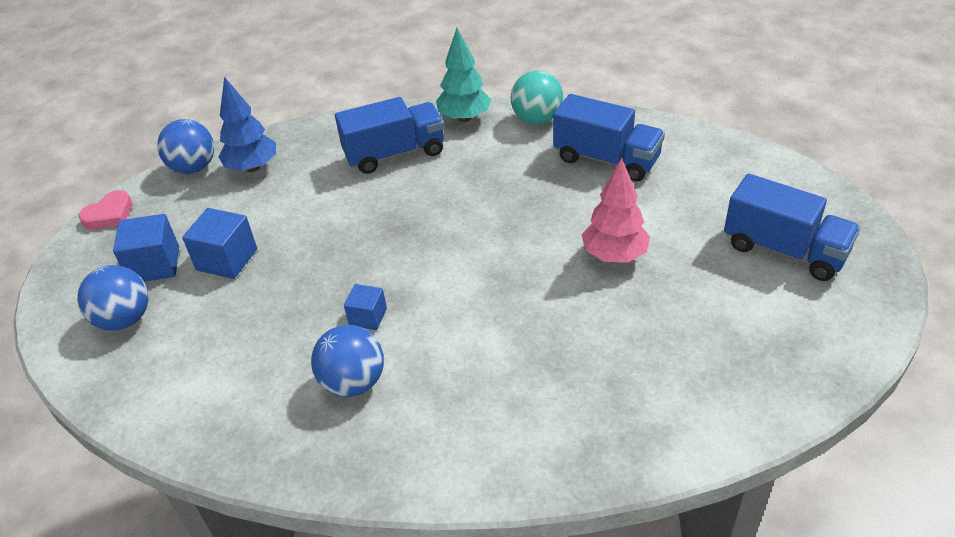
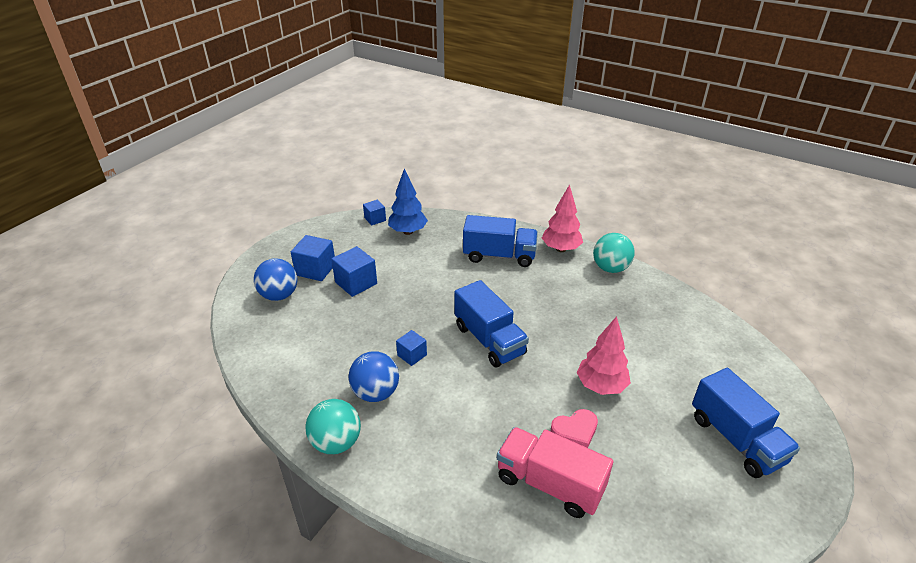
camera: 25 degrees right, 5 degrees down
pink heart [79,190,132,229] -> pink heart moved to [551,409,598,448]
blue ball [157,119,214,174] -> blue cube [363,200,386,225]
turquoise tree [436,28,491,122] -> pink tree [542,184,583,252]
blue truck [553,94,665,182] -> blue truck moved to [454,280,529,368]
none -> turquoise ball [305,399,361,454]
none -> pink truck [497,427,613,518]

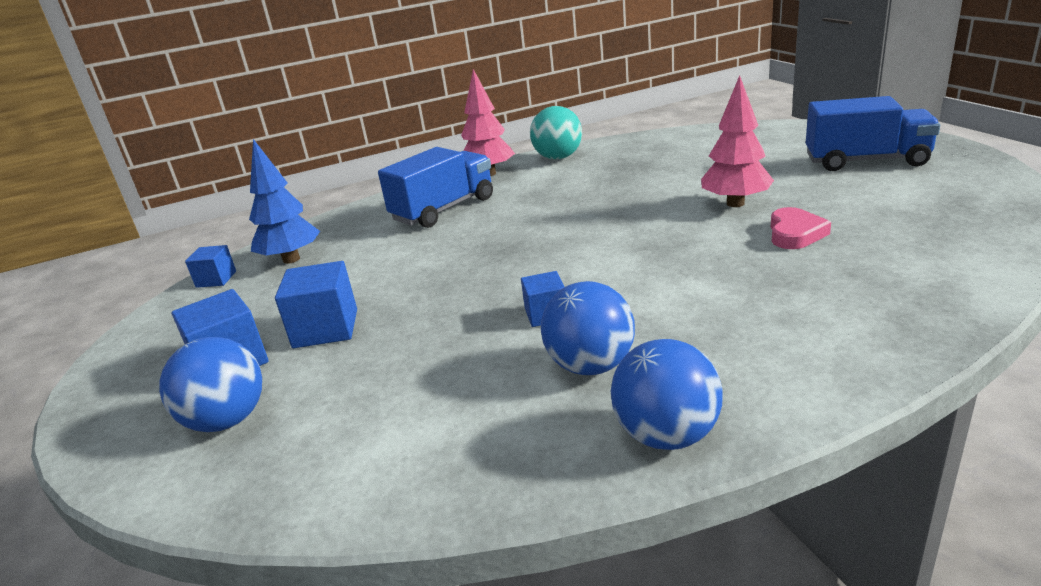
camera: 50 degrees left, 10 degrees down
turquoise ball [305,399,361,454] -> blue ball [611,339,722,450]
blue truck [454,280,529,368] -> none
pink truck [497,427,613,518] -> none

